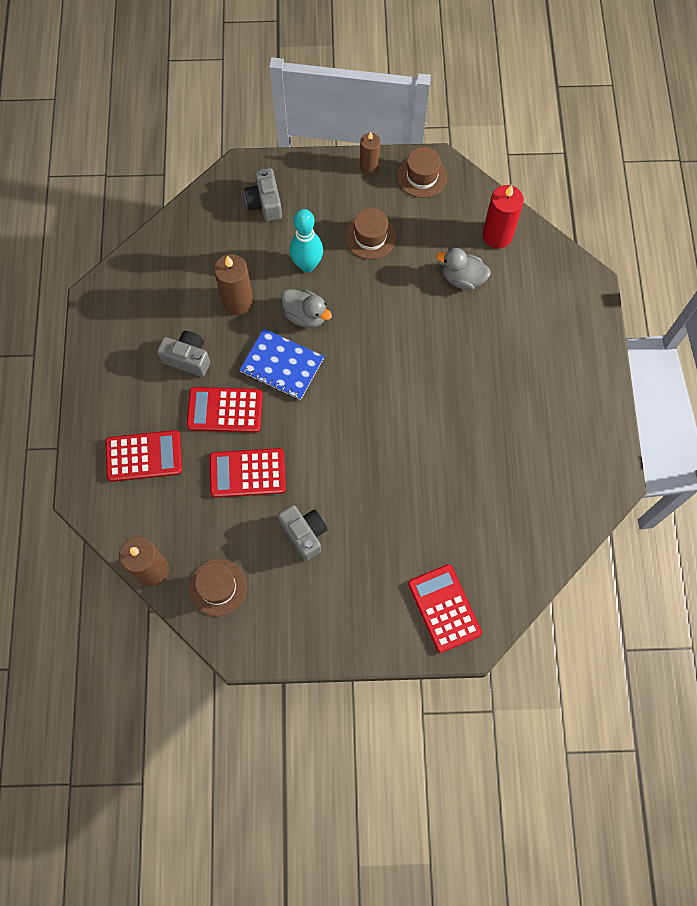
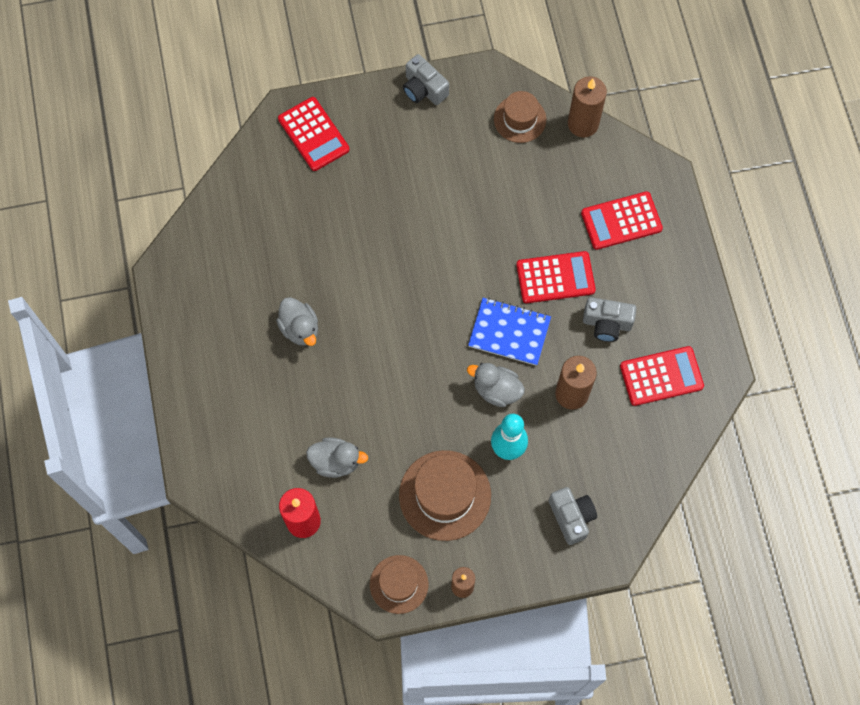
camera: 170 degrees right, 0 degrees up
red calculator [210,448,286,498] -> red calculator moved to [620,346,704,406]
grey camera [278,505,328,561] -> grey camera moved to [403,54,449,105]
brown hat [345,208,396,259] -> brown hat [399,450,491,541], size x1.60
none -> grey duck [276,297,318,346]

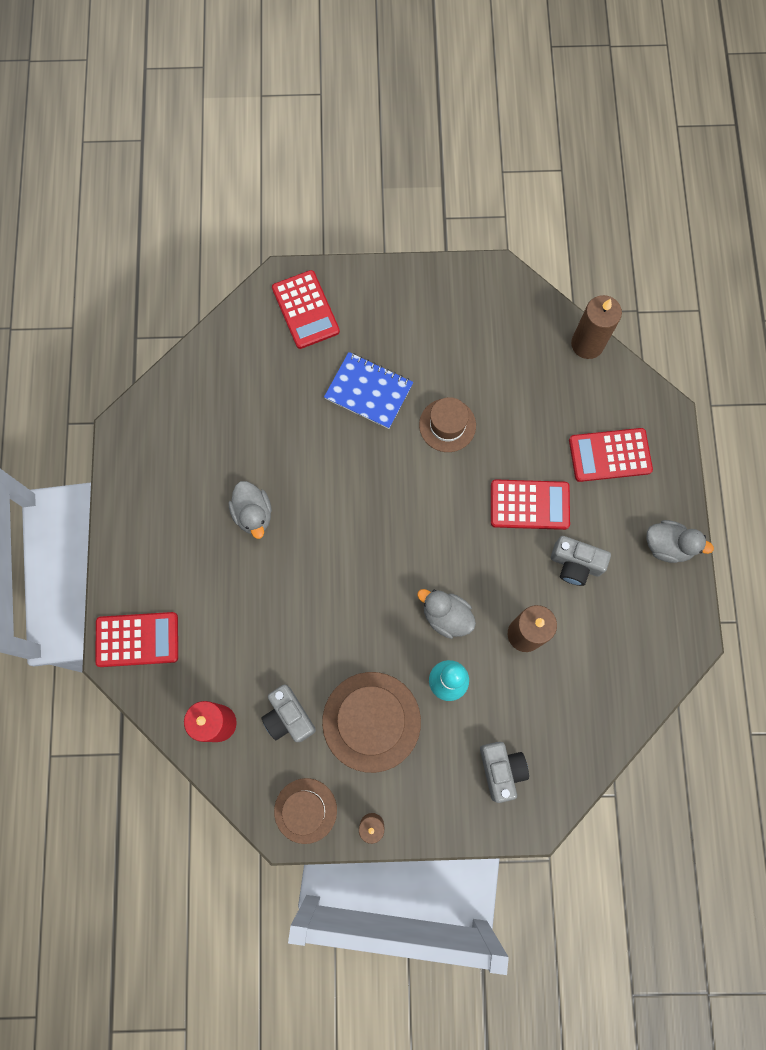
camera: 10 degrees right, 5 degrees up
grey duck [306,437,368,478] -> grey duck moved to [646,520,714,563]
grey camera [403,54,449,105] -> grey camera moved to [262,684,316,742]
blue notebook [468,298,551,366] -> blue notebook moved to [324,352,413,429]
brown hat [494,91,546,143] -> brown hat moved to [419,397,476,452]
red calculator [620,346,704,406] -> red calculator moved to [95,612,178,667]

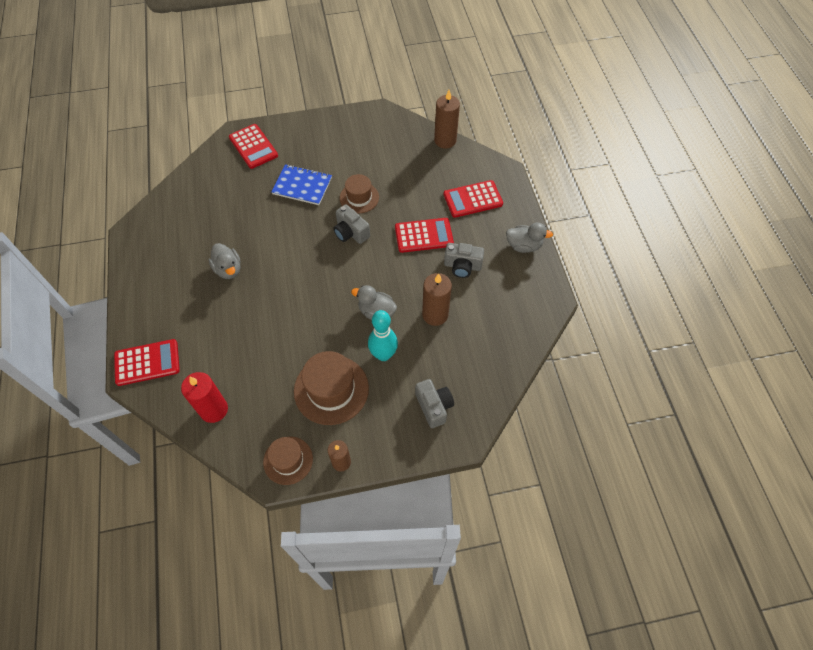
camera: 10 degrees left, 15 degrees down
grey camera [262,684,316,742] -> grey camera moved to [333,204,370,244]

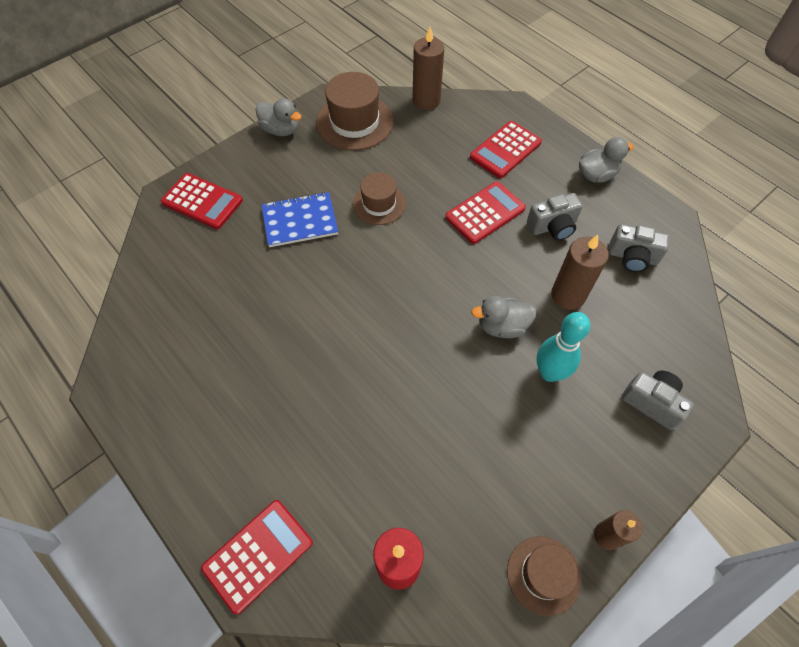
camera: 30 degrees left, 0 degrees up
grey duck [209,243,241,279] -> grey duck moved to [255,98,302,136]
brown hat [294,351,369,425] -> brown hat moved to [316,72,394,151]
grey camera [333,204,370,244] -> grey camera moved to [609,224,670,272]

